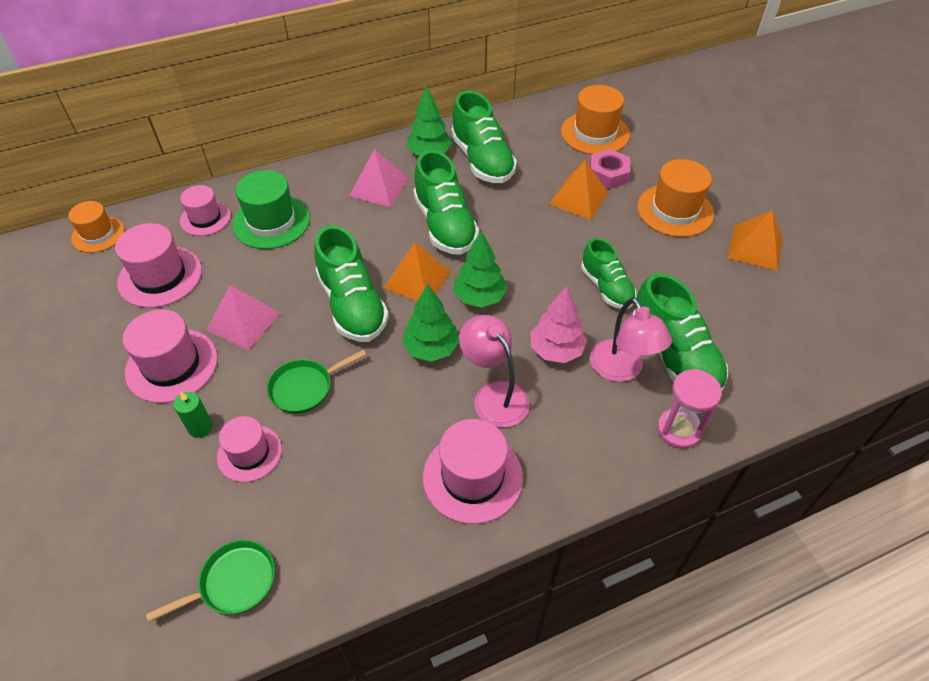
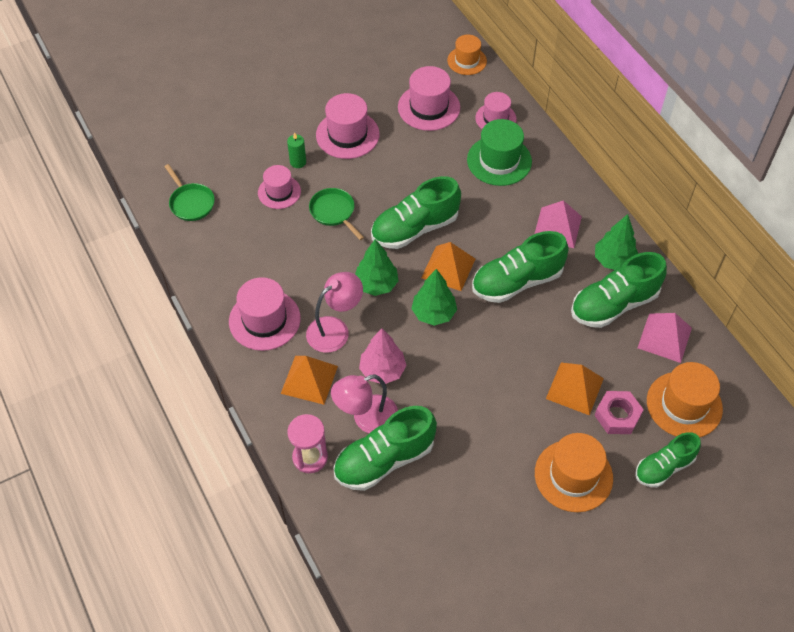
camera: 85 degrees right, 5 degrees up
pink pyramid [206,285,281,350] -> pink pyramid moved to [638,313,692,363]
green shoe [581,238,636,309] -> green shoe moved to [635,432,701,487]
orange pyramid [728,210,783,271] -> orange pyramid moved to [281,356,338,405]

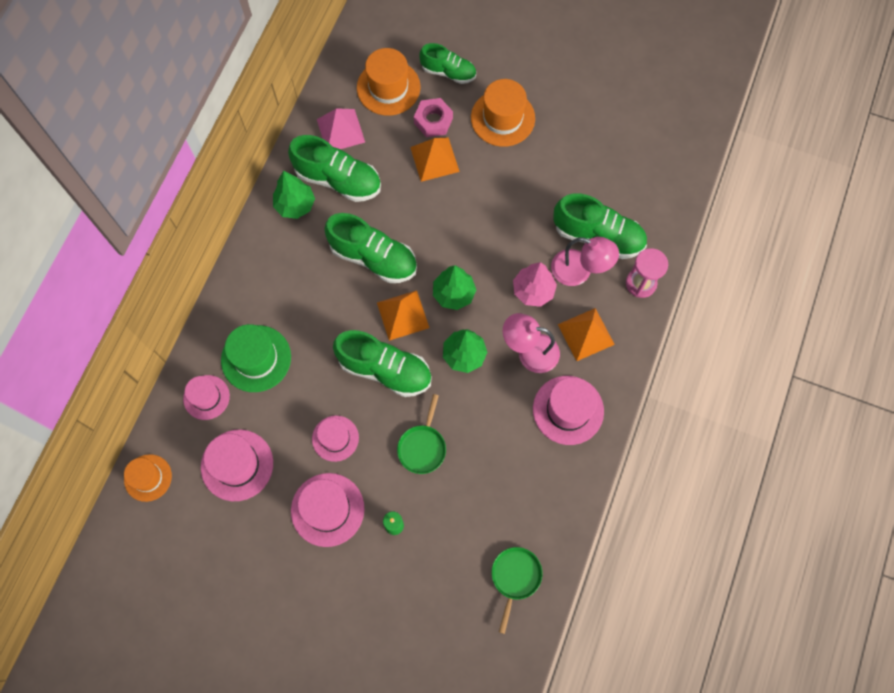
camera: 130 degrees left, 15 degrees up
pink hat [258,165,301,209] -> pink hat moved to [312,416,359,462]
pink pyramid [535,200,582,248] -> none

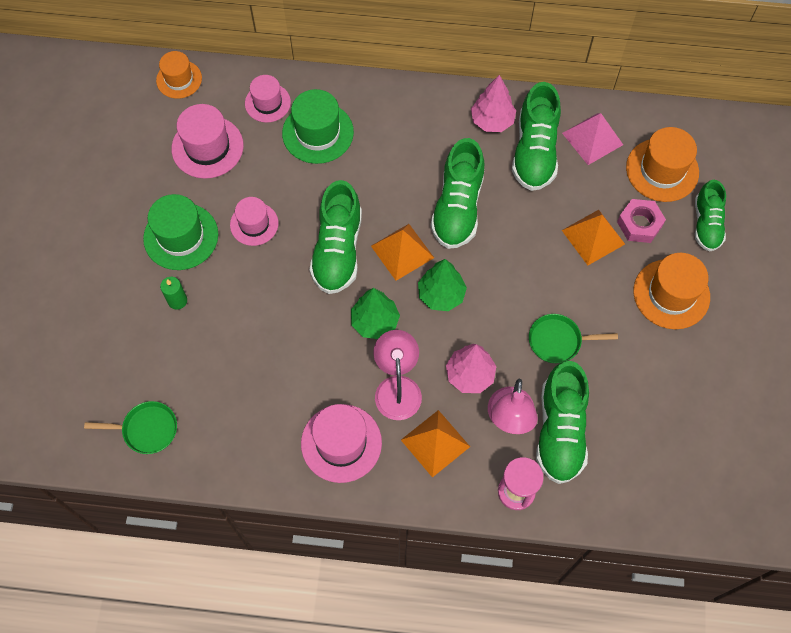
camera: 75 degrees right, 5 degrees down
green tree [273,171,315,219] -> pink tree [471,75,516,132]
pink hat [291,473,364,547] -> green hat [143,194,218,270]
green pan [397,394,446,474] -> green pan moved to [529,314,618,363]

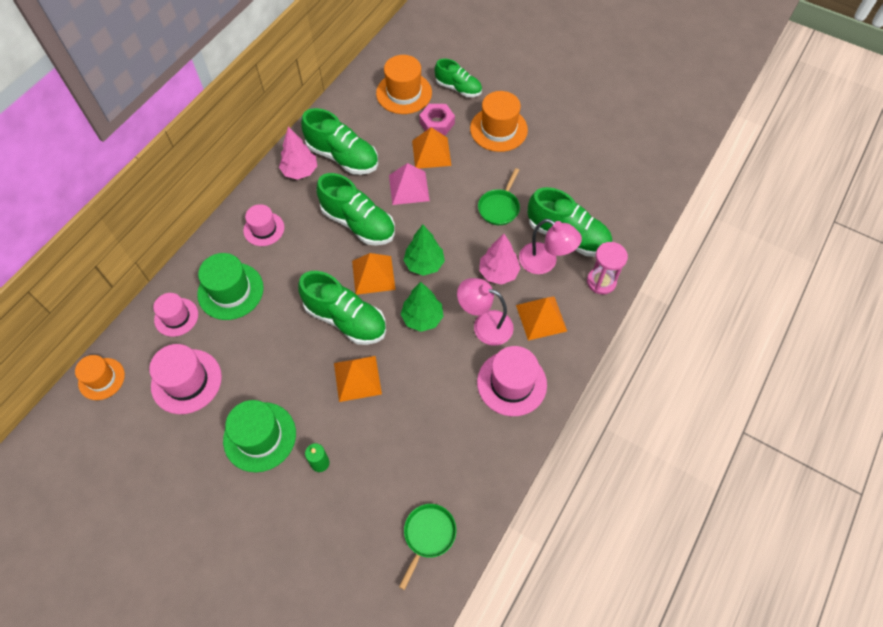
camera: 65 degrees left, 5 degrees down
pink hat [230,197,278,246] -> pink hat moved to [243,204,284,246]
pink pyramid [562,113,623,165] -> pink pyramid moved to [389,163,430,205]
none -> orange pyramid [334,356,382,402]

